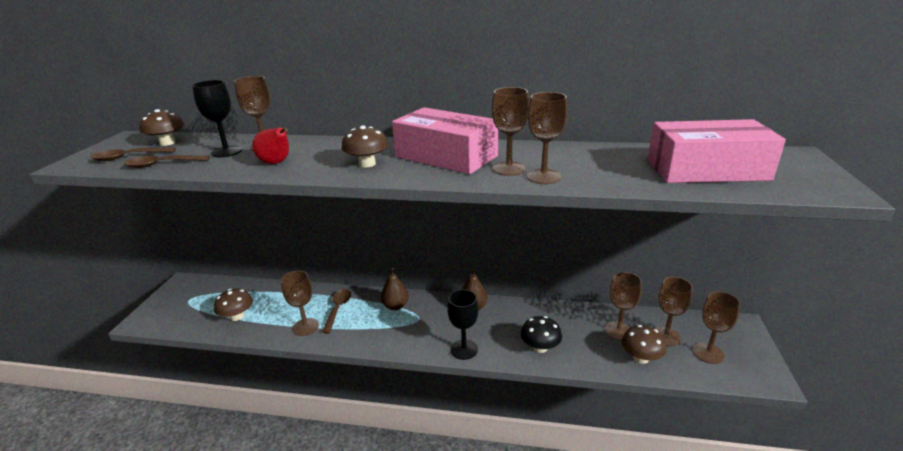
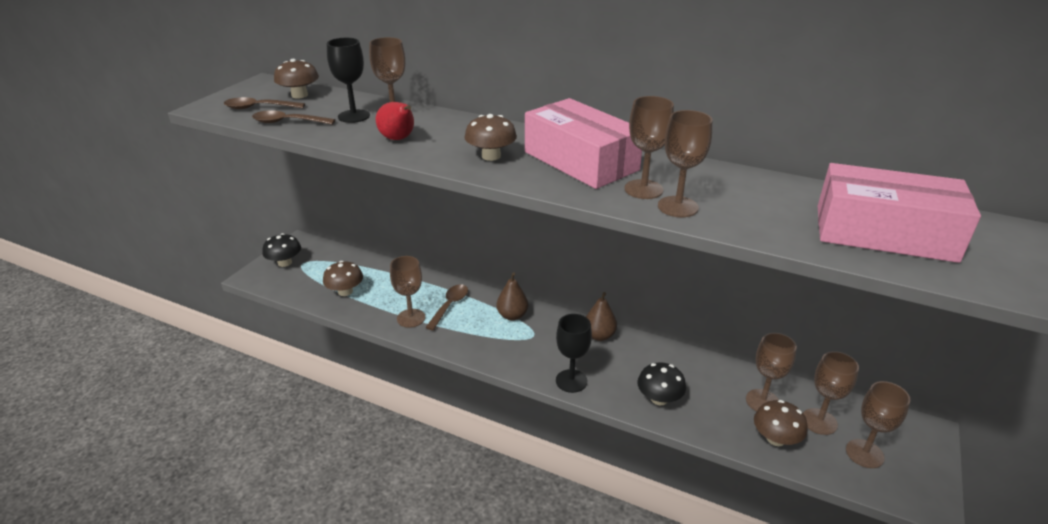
camera: 15 degrees right, 5 degrees up
none -> black mushroom [262,233,301,267]

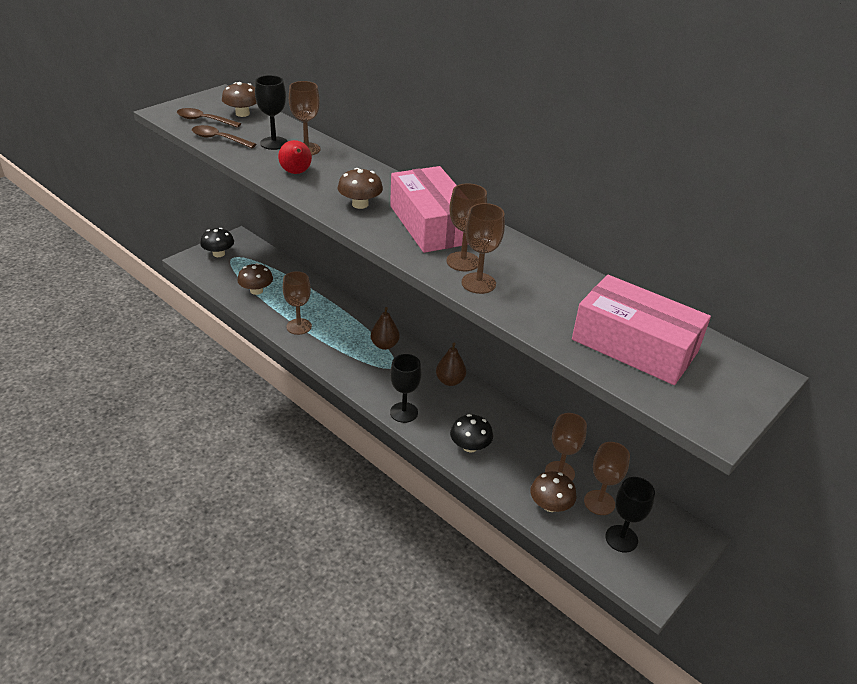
camera: 15 degrees right, 5 degrees up
brown spoon [425,284,468,330] -> none
brown goblet [846,381,910,468] -> black goblet [605,477,655,553]

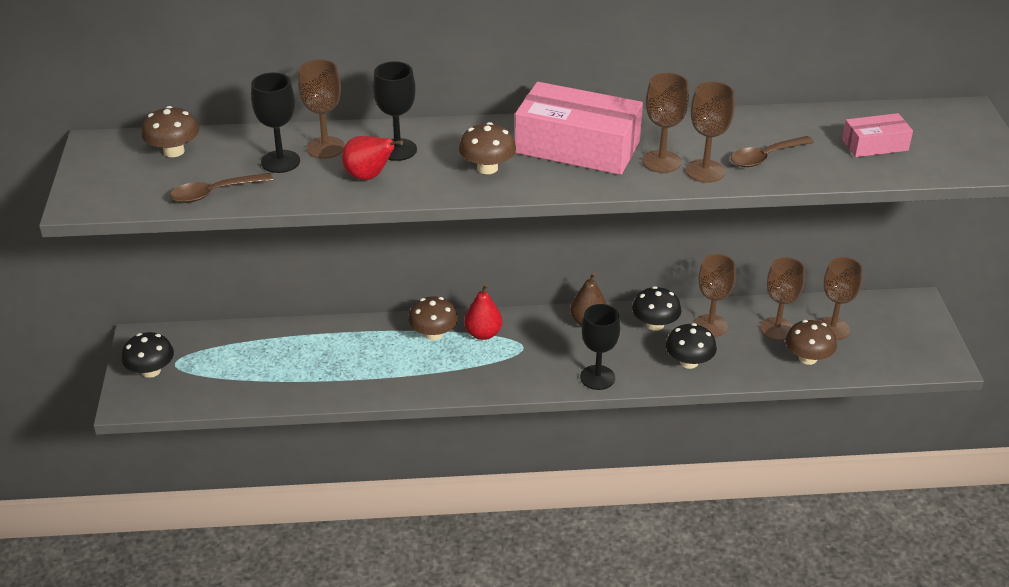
camera: 45 degrees left, 0 degrees up
brown spoon [177,108,241,128] -> brown spoon moved to [731,136,814,167]
brown mushroom [237,263,273,295] -> brown mushroom moved to [408,296,458,340]
brown goblet [283,271,312,335] -> brown goblet moved to [694,254,736,337]
brown pear [371,307,400,350] -> red pear [464,284,502,340]
pink box [572,275,711,385] -> pink box [842,113,913,157], size x0.51
black goblet [605,477,655,553] -> black goblet moved to [373,61,417,161]
none -> black mushroom [632,286,681,331]

